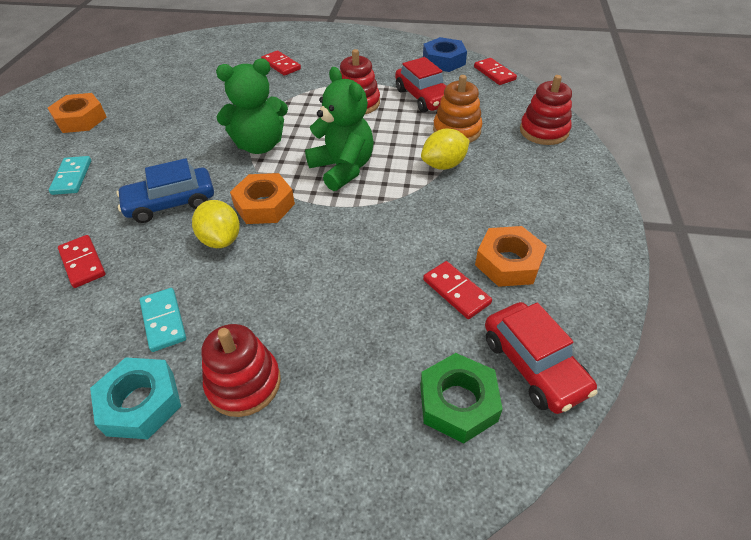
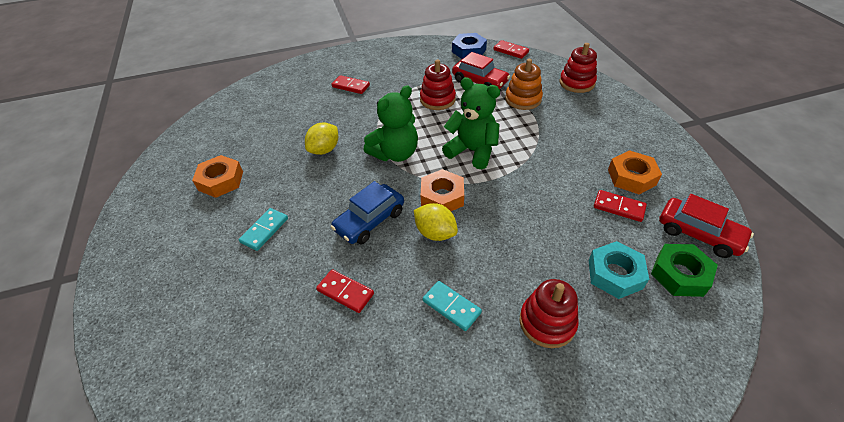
camera: 25 degrees left, 0 degrees up
turquoise domino [49,156,91,195] -> turquoise domino turned 60 degrees clockwise [239,208,288,251]
turquoise nut [90,357,181,439] -> turquoise nut moved to [589,241,649,299]
yellow lemon [421,128,470,170] -> yellow lemon moved to [305,122,338,155]

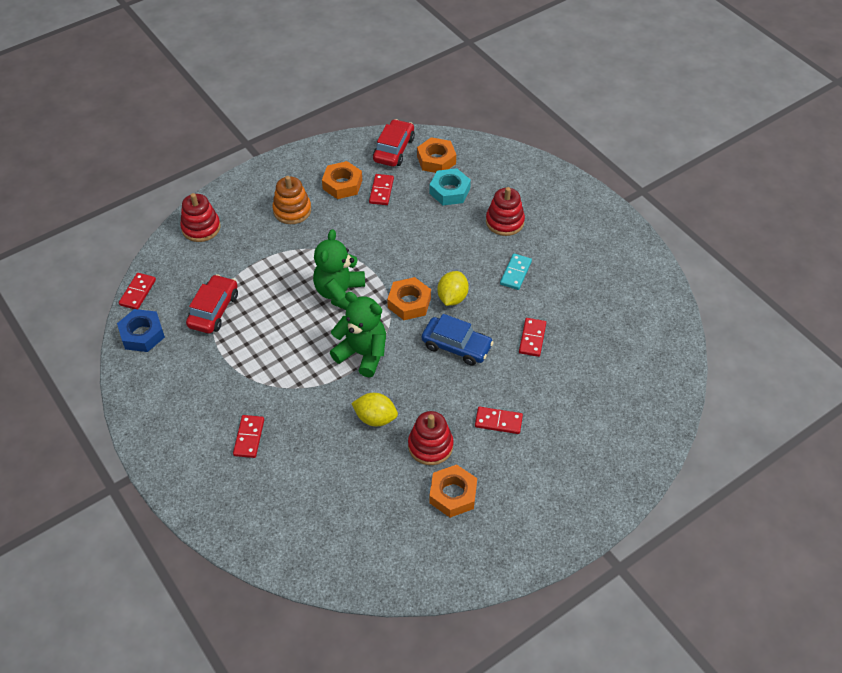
camera: 110 degrees left, 5 degrees up
turquoise domino [239,208,288,251] -> red domino [475,407,523,434]
red stacking toy [420,59,456,110] -> red stacking toy moved to [408,411,454,465]
orange stacking toy [505,59,543,110] -> orange stacking toy moved to [272,176,311,224]
green nut [651,244,718,297] -> orange nut [417,137,456,173]

